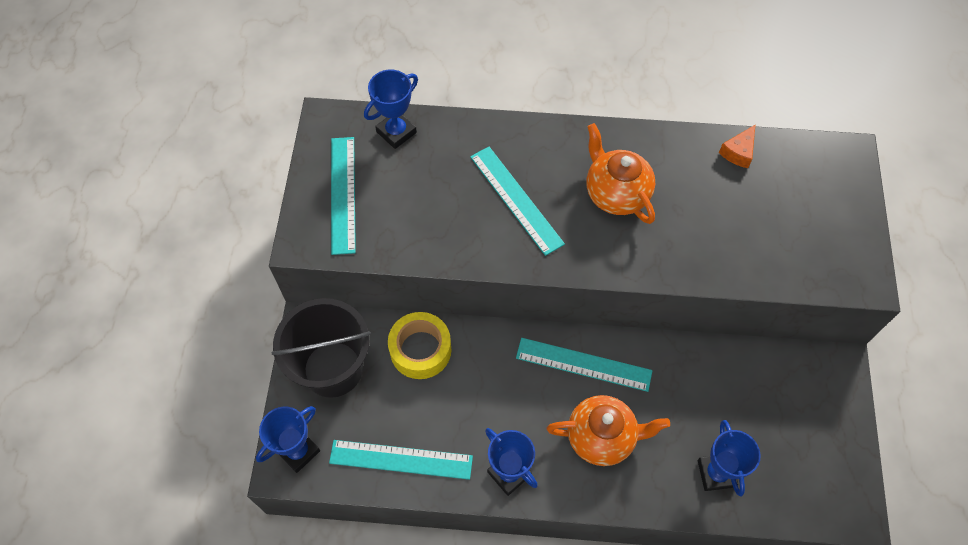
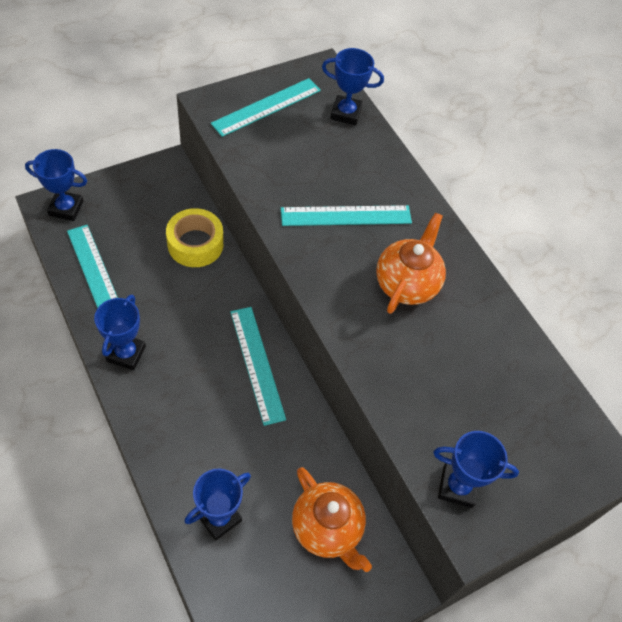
camera: 50 degrees right, 5 degrees down
black bucket [272,298,371,398] -> none
turquoise ruler [470,147,565,256] -> turquoise ruler turned 60 degrees clockwise [281,205,412,226]
orange teapot [547,395,670,466] -> orange teapot moved to [292,467,372,572]
orange cheese [719,124,756,168] -> none
none -> blue trophy [433,431,519,508]

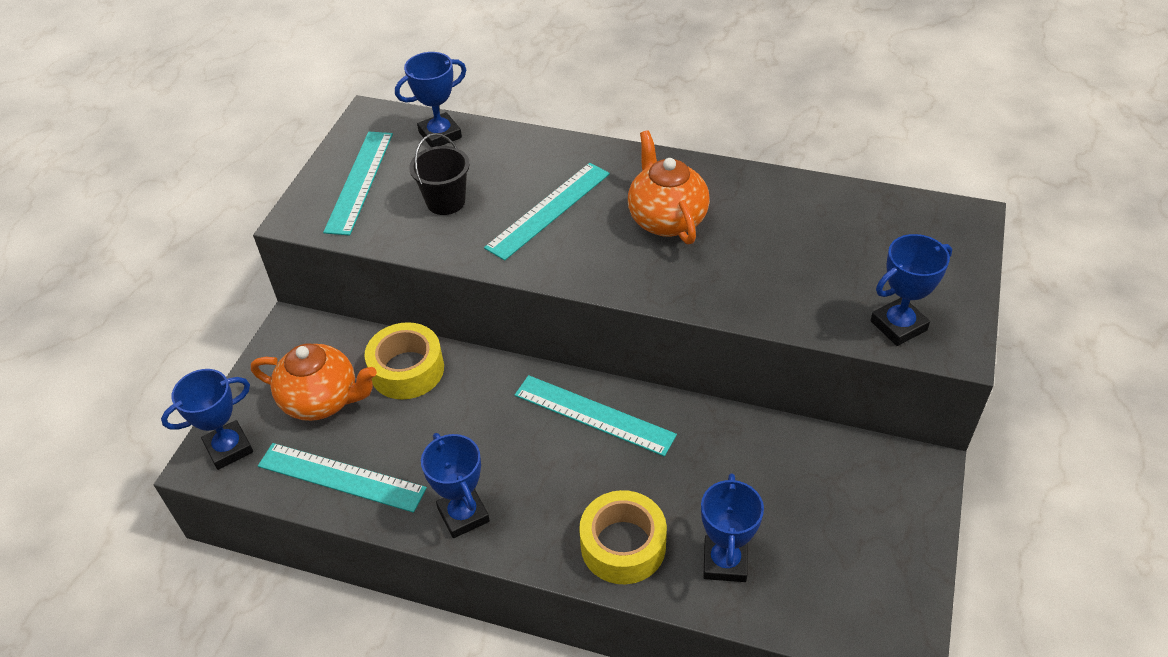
camera: 35 degrees left, 10 degrees down
orange teapot [292,467,372,572] -> orange teapot moved to [251,343,377,421]
none -> black bucket [409,133,470,215]
none -> yellow tape [579,490,667,584]

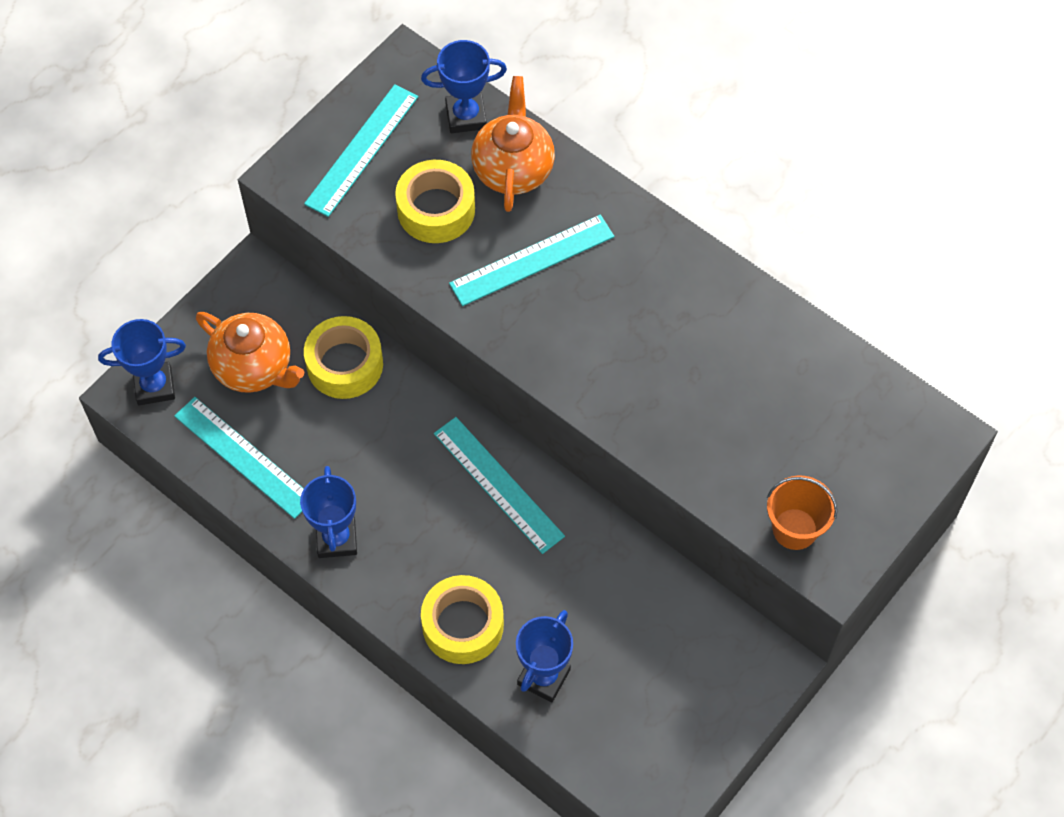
camera: 20 degrees right, 15 degrees up
black bucket [409,133,470,215] -> yellow tape [395,160,475,243]
orange teapot [628,130,710,244] -> orange teapot moved to [471,76,555,212]
blue trophy [870,234,952,346] -> orange bucket [767,476,838,550]

